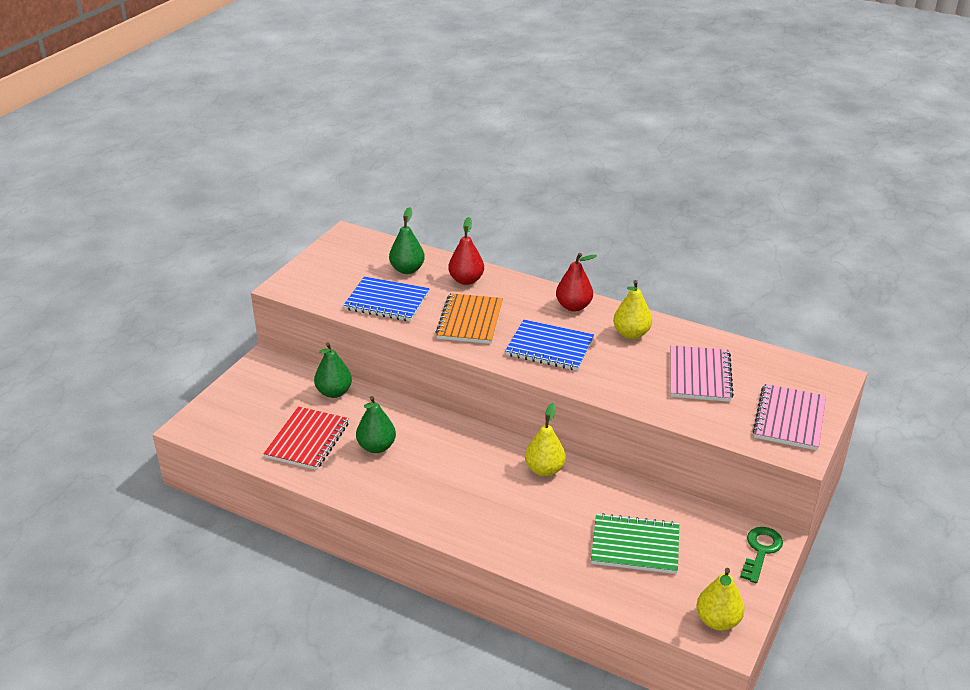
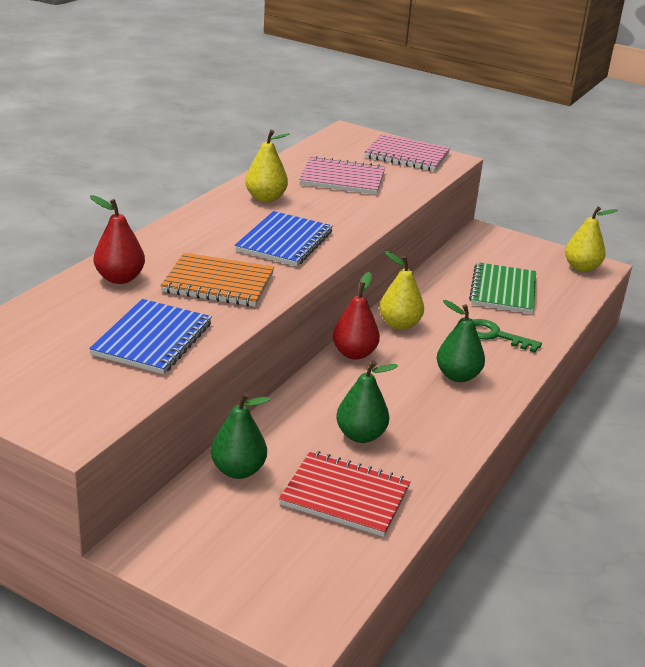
camera: 90 degrees left, 5 degrees down
green pear [389,207,425,274] -> green pear moved to [437,300,485,382]
red pear [556,253,597,311] -> red pear moved to [332,272,380,360]
green key [740,527,783,583] -> green key moved to [473,319,542,353]

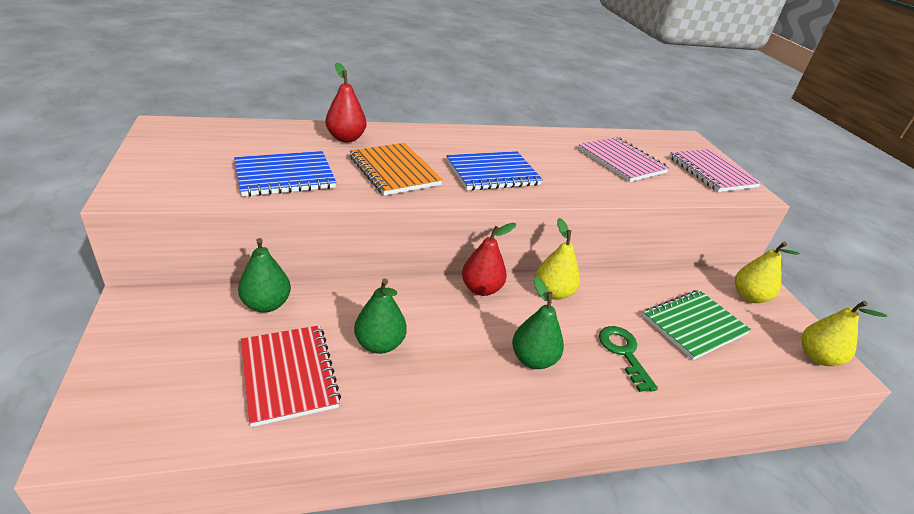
camera: 45 degrees right, 5 degrees up
yellow pear [245,130,290,202] -> yellow pear moved to [735,242,801,303]

